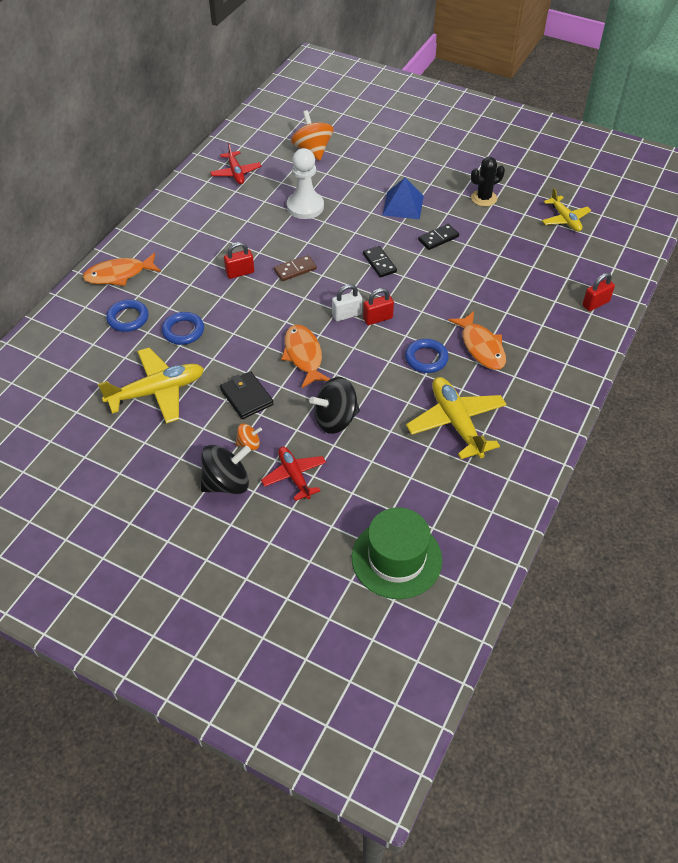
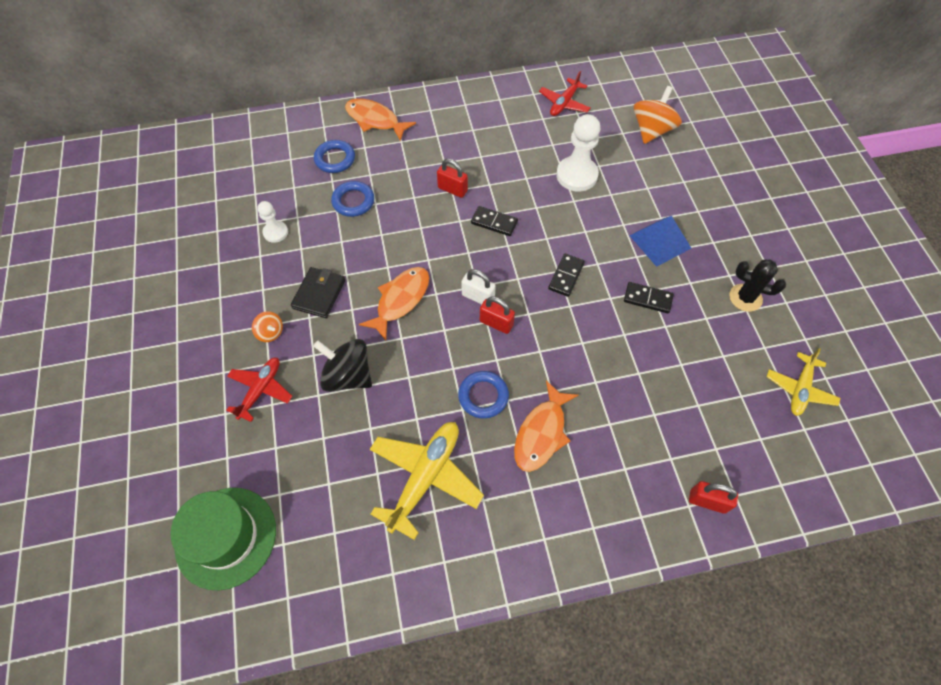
camera: 50 degrees right, 10 degrees up
yellow plane [98,348,204,424] -> white pawn [258,201,288,243]
black spinning top [201,445,251,494] -> none
brown domino [274,255,317,281] -> black domino [471,206,518,236]

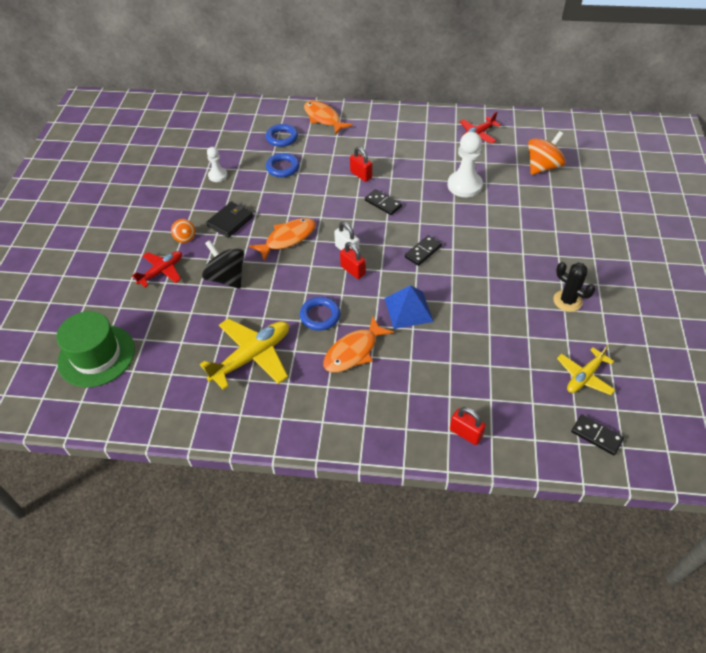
camera: 20 degrees right, 10 degrees down
black domino [624,282,674,313] -> black domino moved to [571,414,624,456]
blue pyramid [629,216,691,267] -> blue pyramid moved to [384,285,434,329]

